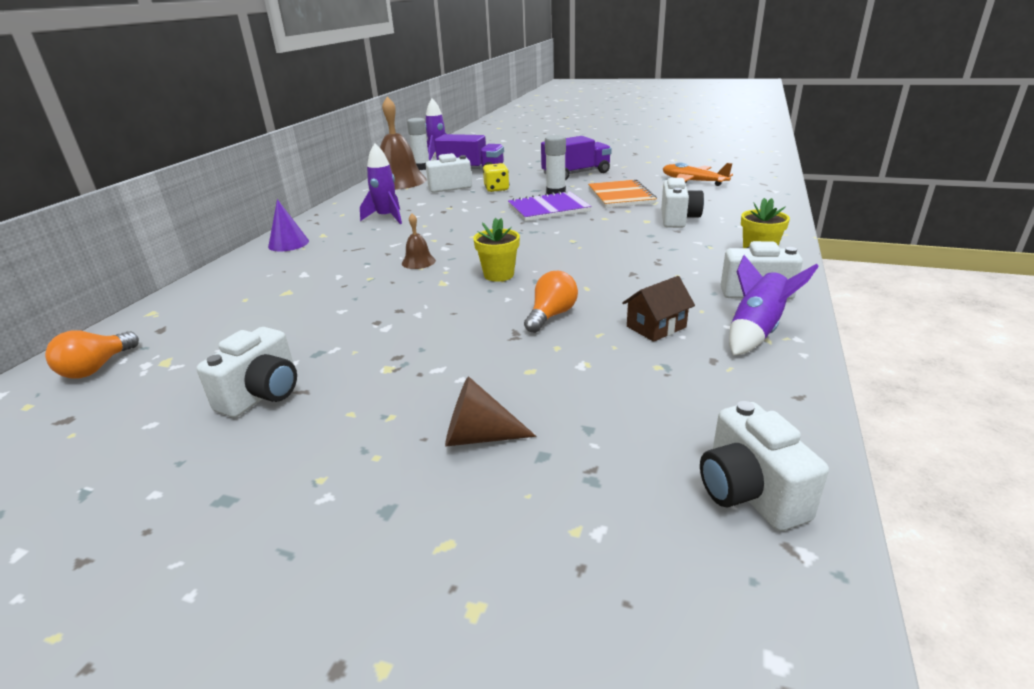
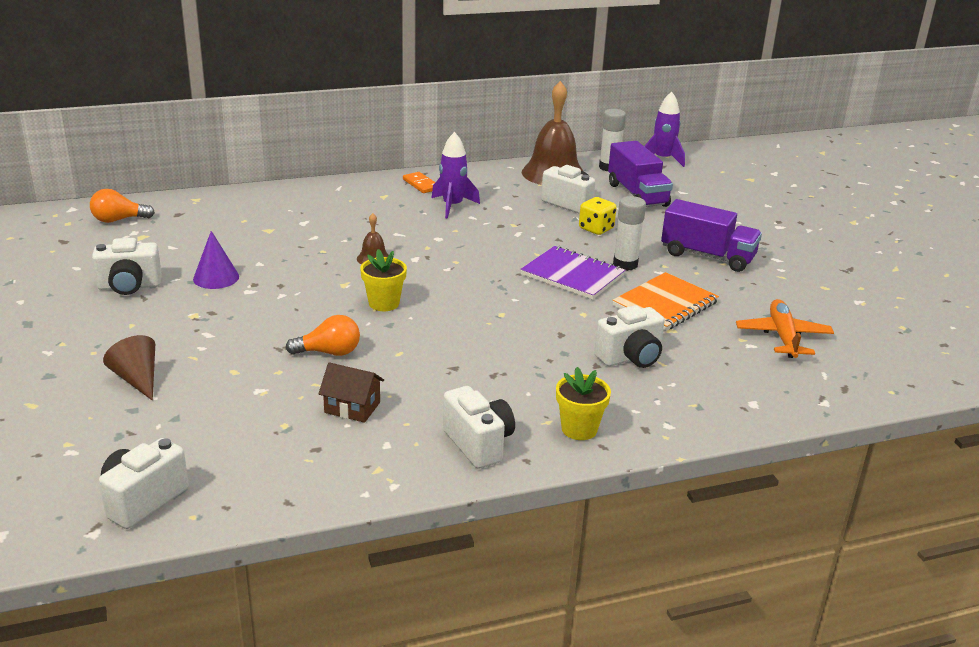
camera: 50 degrees right, 0 degrees up
purple cone [268,199,309,252] -> purple cone moved to [193,231,239,289]
purple rocket [729,255,819,356] -> none
none -> orange domino [403,172,435,193]

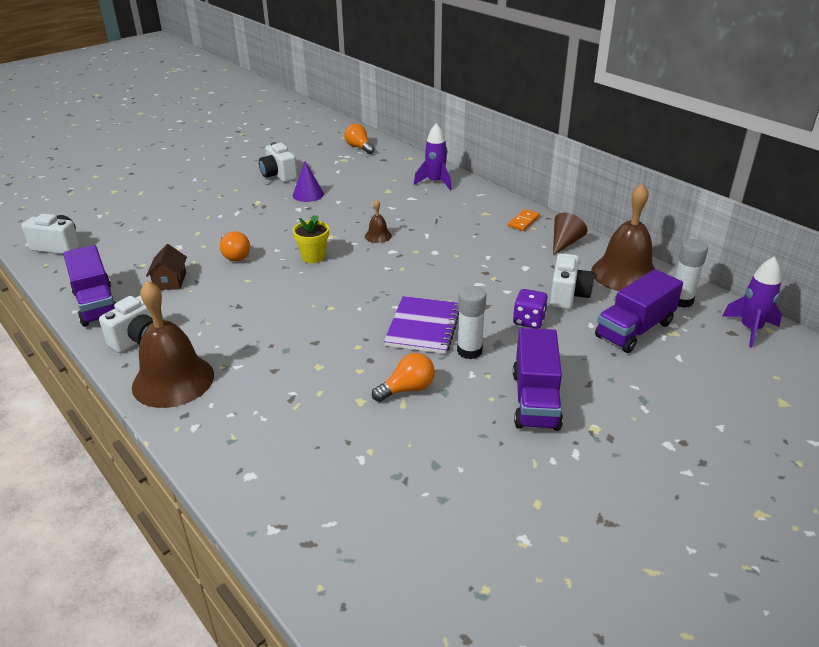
camera: 70 degrees right, 5 degrees up
brown cone [103,335,155,401] -> brown cone moved to [553,213,588,255]
purple rocket [432,132,480,219] -> purple rocket moved to [414,123,452,190]
yellow flower pot [556,367,611,440] -> brown bell [132,280,214,408]
yellow dice [579,197,617,235] -> purple dice [513,289,548,329]
white camera [594,305,665,368] -> none
orange notebook [612,272,719,331] -> orange light bulb [372,353,435,402]
orange plane [736,299,834,358] -> none
none -> purple truck [63,245,116,327]

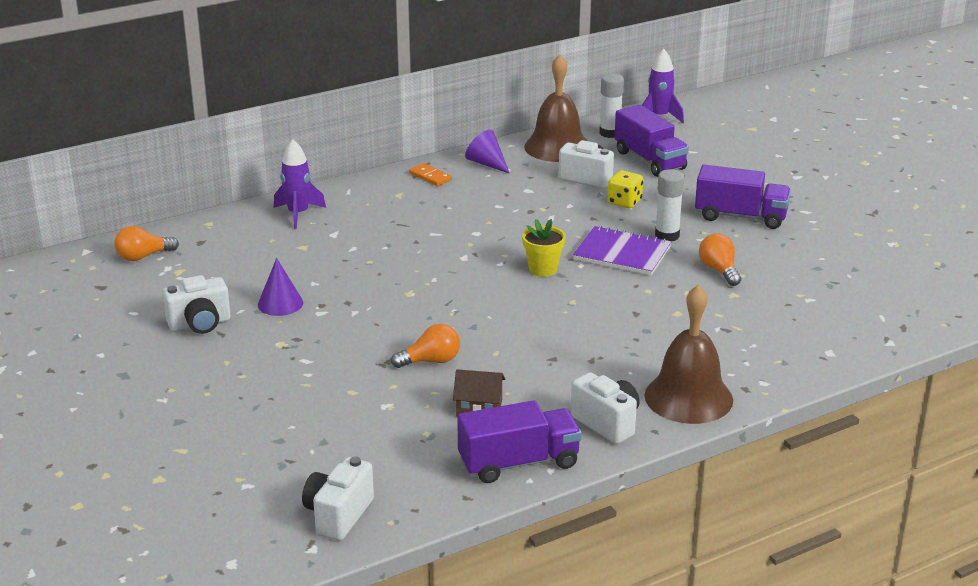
camera: 80 degrees left, 5 degrees down
yellow flower pot [293,215,329,263] -> yellow flower pot moved to [522,219,566,277]
brown bell [365,200,392,243] -> none
purple dice [513,289,548,329] -> yellow dice [607,170,643,208]
brown cone [553,213,588,255] -> purple cone [465,130,510,174]

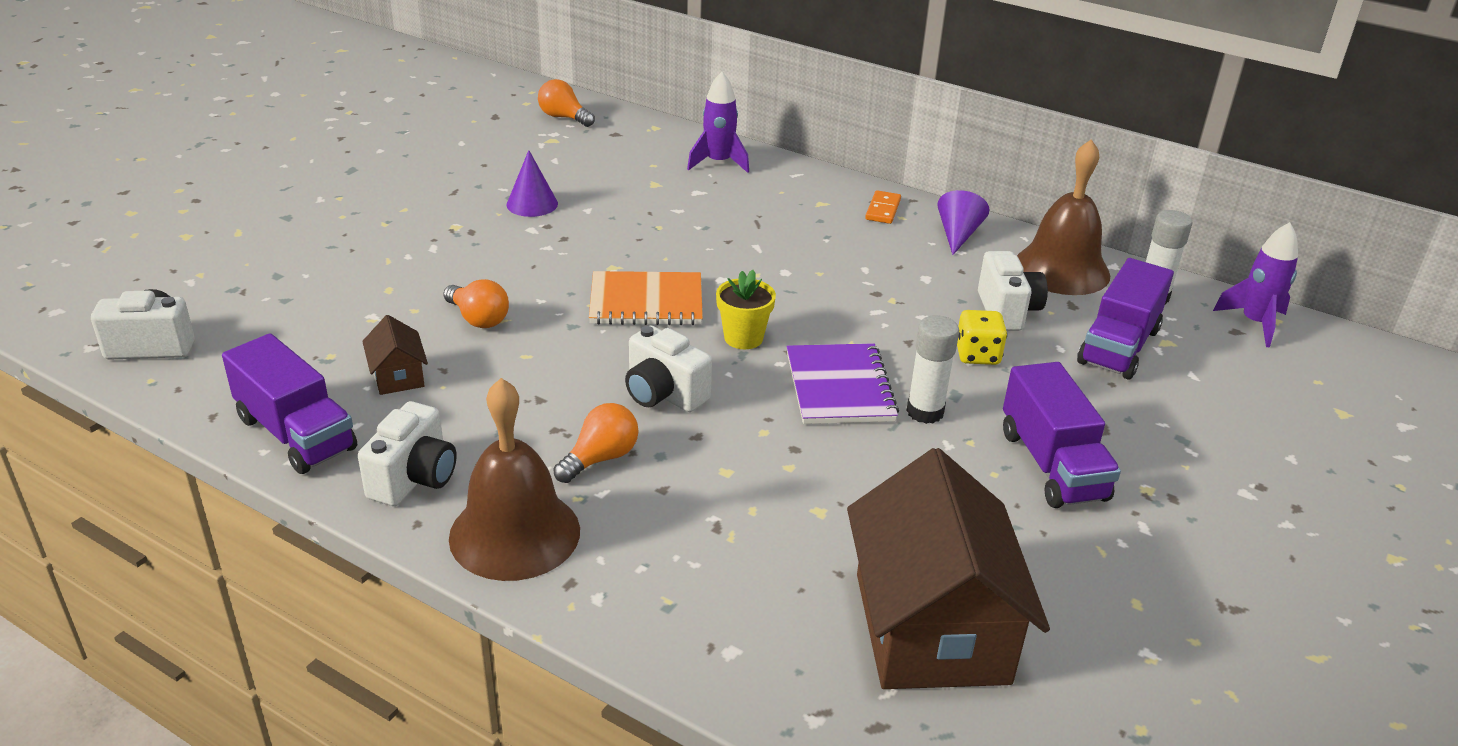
camera: 60 degrees right, 5 degrees up
white camera [163,275,231,334] -> white camera moved to [625,326,712,412]
orange light bulb [699,233,741,286] -> orange light bulb moved to [553,403,639,483]
none -> orange notebook [589,271,703,325]
none -> brown house [847,448,1050,689]

